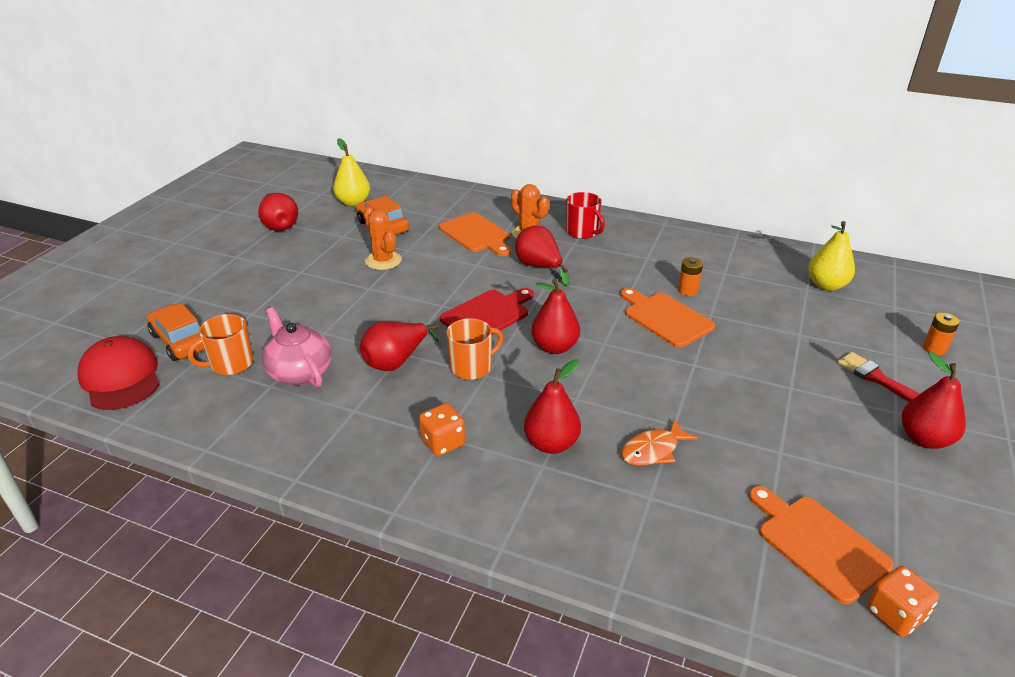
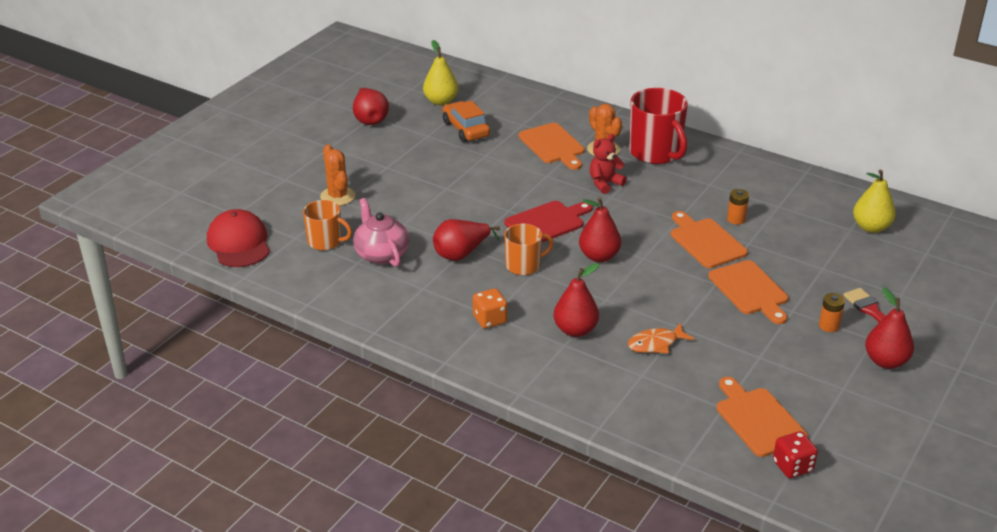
camera: 10 degrees right, 0 degrees up
orange car [147,303,205,361] -> none
orange mug [188,314,253,375] -> orange mug turned 135 degrees counterclockwise [303,200,352,250]
orange cactus [364,206,402,270] -> orange cactus moved to [320,144,355,206]
red pear [515,225,569,286] -> red teddy bear [590,134,627,194]
red mug [566,192,605,239] -> red mug [629,88,688,164], size x1.68
orange dice [867,566,939,637] -> red dice [773,431,818,478]
orange battery [923,313,960,355] -> orange battery moved to [819,293,845,332]
none -> orange cutting board [708,260,789,324]

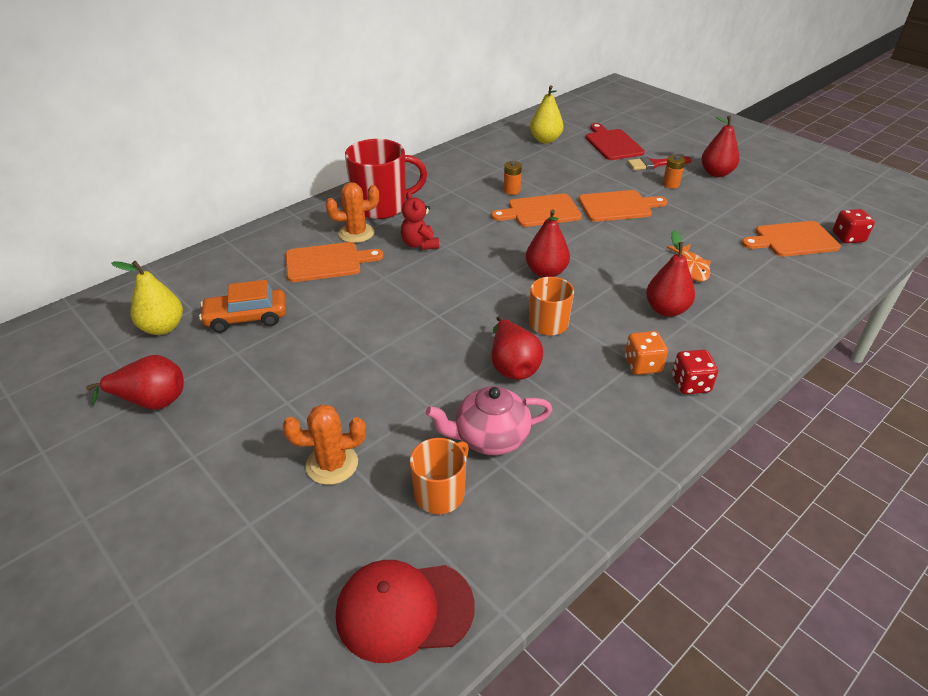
camera: 75 degrees left, 5 degrees up
red cutting board [504,201,593,242] -> red cutting board moved to [586,123,645,160]
none -> red dice [672,350,718,394]

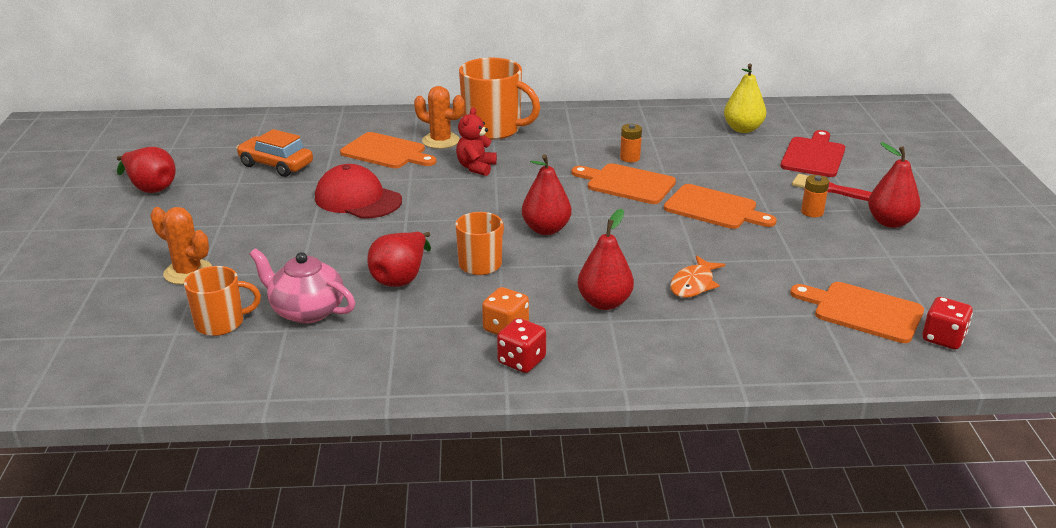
camera: 40 degrees right, 10 degrees down
yellow pear [111,261,183,335] -> none
red cap [336,560,475,663] -> red cap moved to [315,164,402,219]
red mug [345,139,427,219] -> orange mug [459,57,540,140]

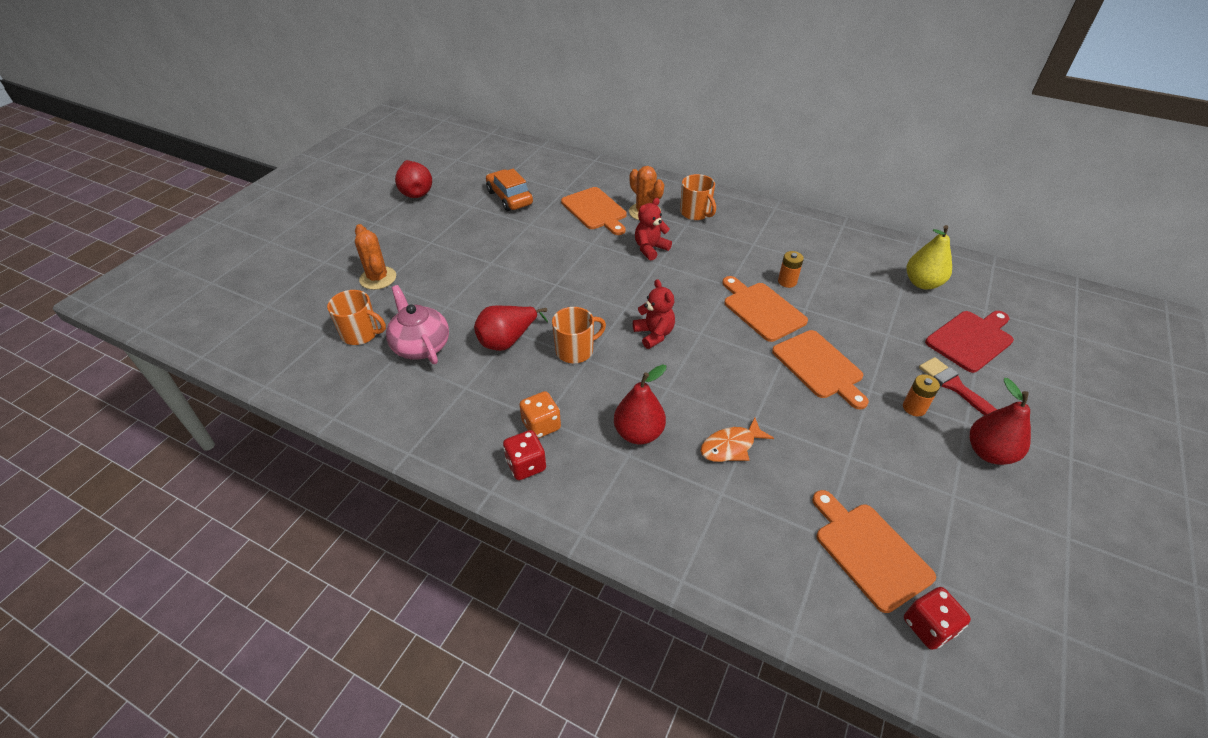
camera: 30 degrees right, 15 degrees up
red cap [315,164,402,219] -> none
orange mug [459,57,540,140] -> orange mug [680,174,716,220], size x0.60
red pear [522,155,571,235] -> red teddy bear [633,279,675,349]

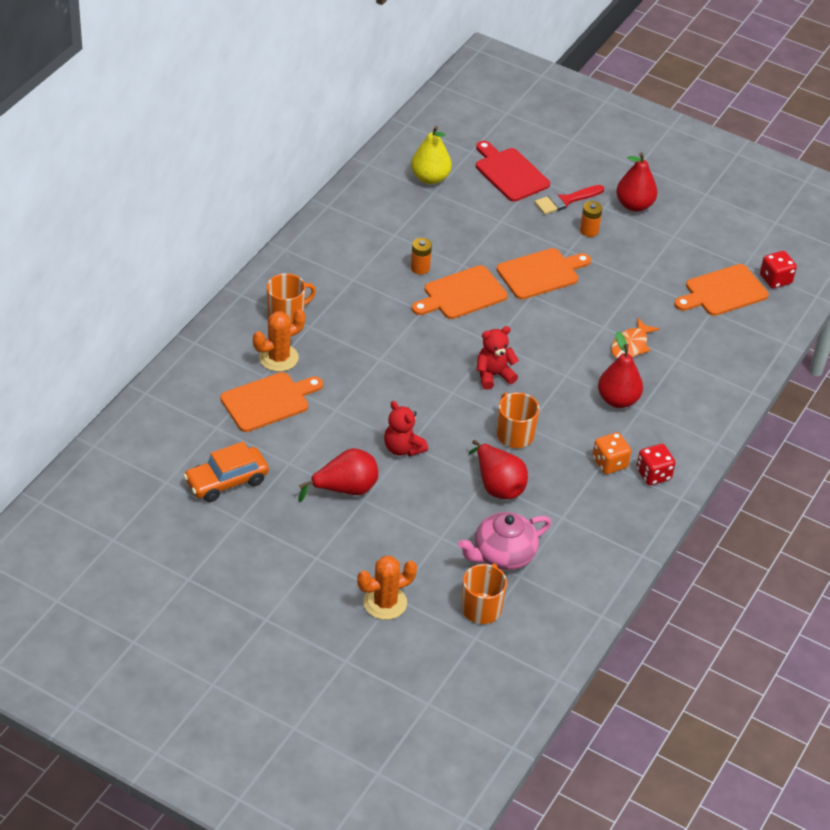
camera: 90 degrees left, 0 degrees up
red pear [395,160,432,198] -> red pear moved to [298,448,378,502]
red teddy bear [635,198,672,260] -> red teddy bear moved to [384,401,428,456]
orange fish [701,417,774,462] -> orange fish turned 60 degrees clockwise [611,317,660,359]

